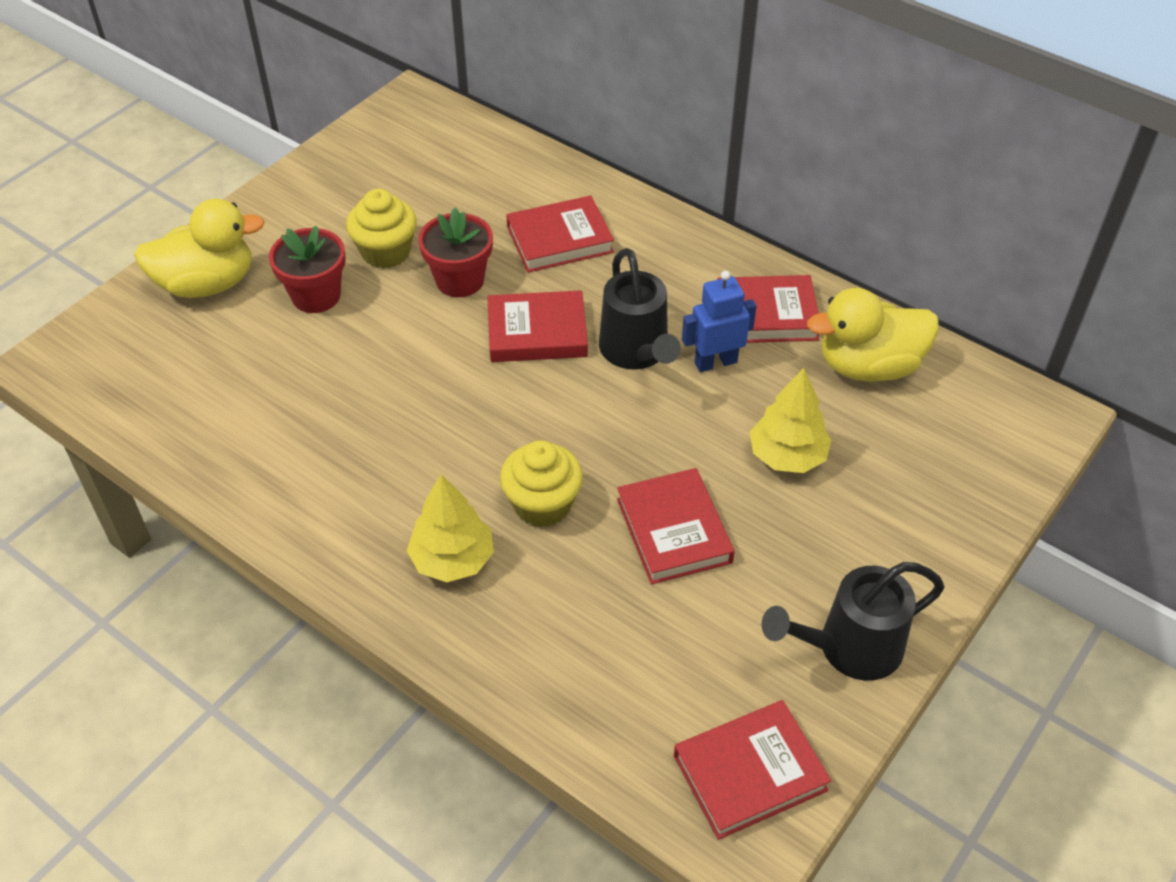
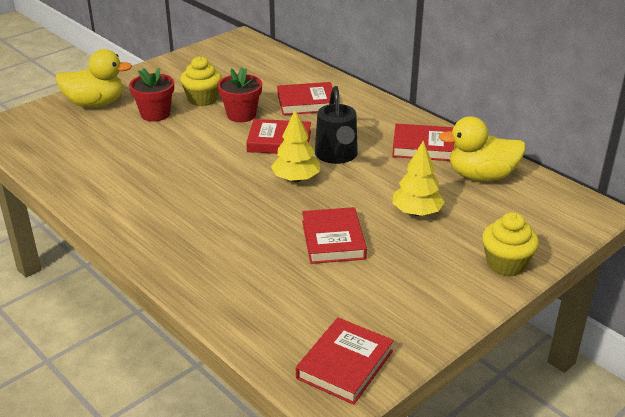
camera: 10 degrees right, 15 degrees down
yellow tree [407,474,494,582] -> yellow tree moved to [271,110,320,182]
yellow cupcake [500,440,583,527] -> yellow cupcake moved to [482,212,539,276]
red book [674,700,831,840] -> red book turned 45 degrees counterclockwise [296,318,394,405]
blue robot [682,271,757,372] -> none
black watering can [762,562,944,681] -> none

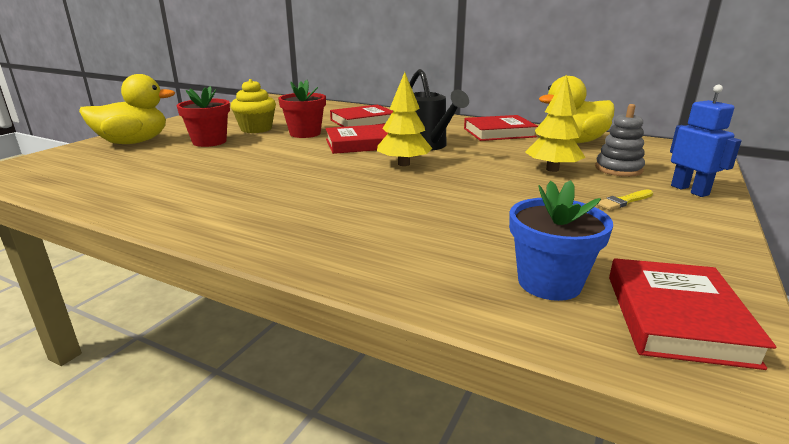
camera: 20 degrees left, 10 degrees down
red book [302,207,367,264] -> none
yellow cupcake [482,212,539,276] -> blue robot [670,85,742,197]
none -> blue flower pot [509,180,613,301]
none -> grey stacking toy [595,104,645,177]
none -> yellow brush [597,190,653,210]

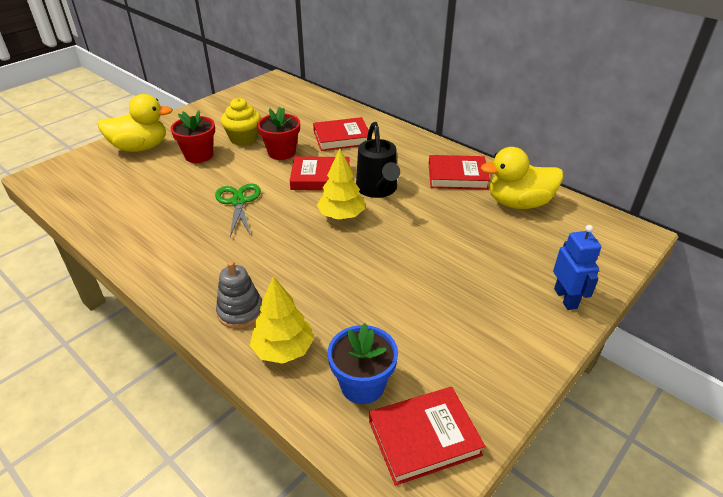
camera: 15 degrees right, 15 degrees up
yellow tree [525,74,586,172] -> yellow tree moved to [250,276,314,364]
grey stacking toy [595,104,645,177] -> grey stacking toy moved to [216,261,262,329]
yellow brush [597,190,653,210] -> none
red book [609,258,776,370] -> red book turned 45 degrees clockwise [369,387,485,486]
none -> green scissors [215,184,261,237]

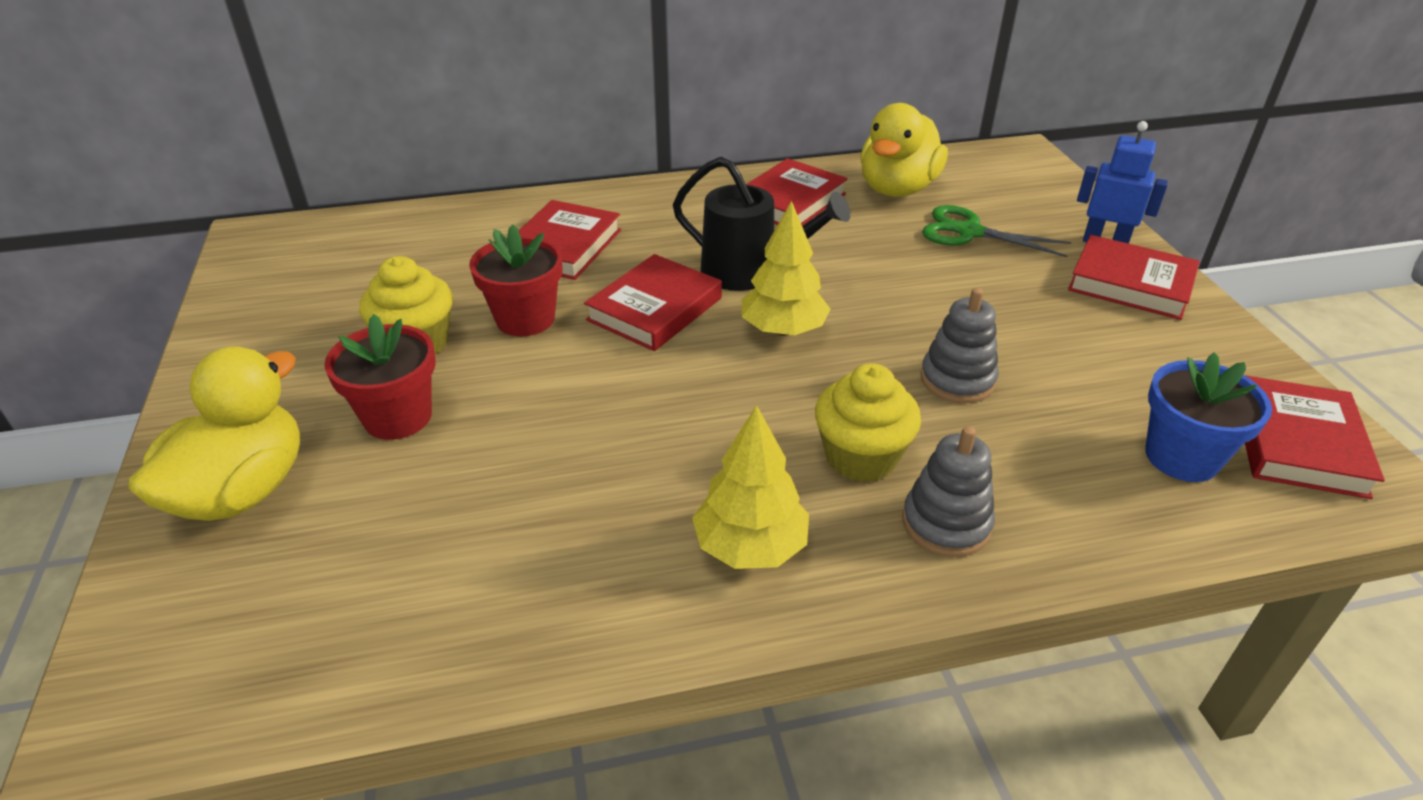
camera: 55 degrees left, 0 degrees up
green scissors [215,184,261,237] -> green scissors moved to [922,205,1071,257]
yellow tree [250,276,314,364] -> yellow tree moved to [692,405,809,569]
none -> yellow cupcake [815,363,921,482]
none -> grey stacking toy [921,288,999,403]
none -> red book [1068,235,1200,320]

